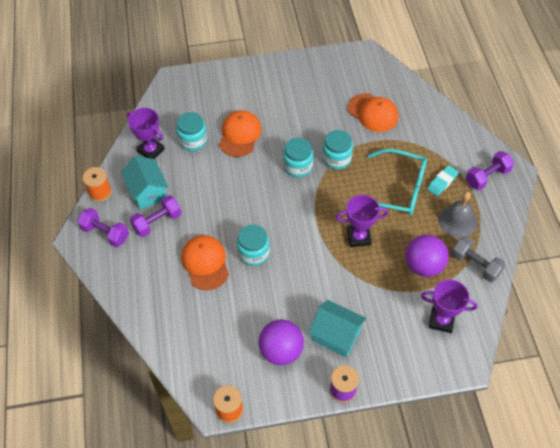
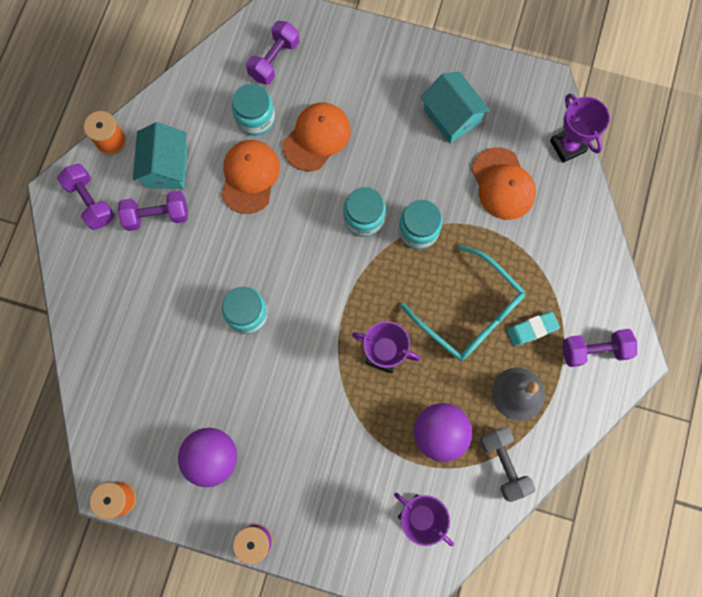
camera: 25 degrees right, 20 degrees up
purple trophy [127,108,165,159] -> purple trophy moved to [550,93,610,163]
orange cap [181,235,229,290] -> orange cap moved to [222,140,280,214]
turquoise house [309,300,366,357] -> turquoise house moved to [420,72,490,143]
none -> purple dumbbell [246,21,300,85]

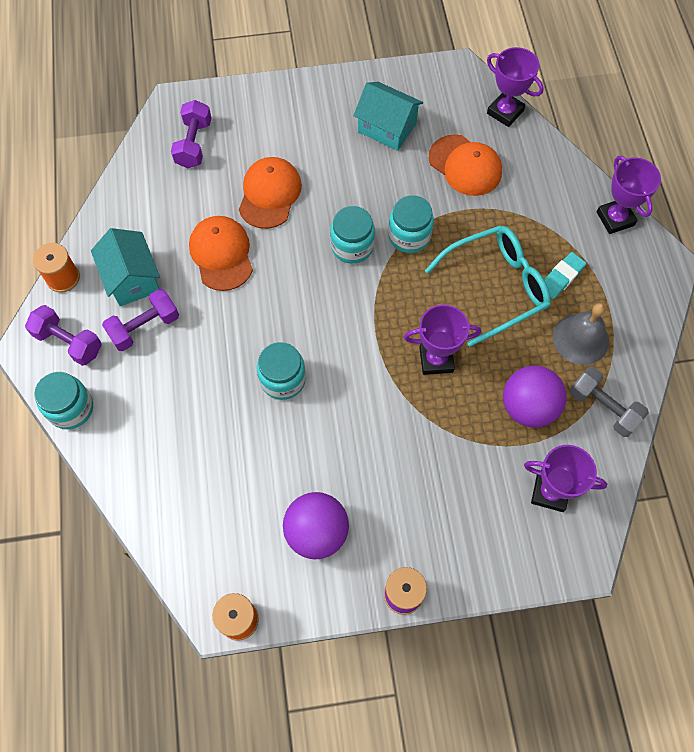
camera: 25 degrees left, 10 degrees down
turquoise jar [232,84,275,136] -> turquoise jar moved to [34,372,93,429]
turquoise glasses [400,245,525,361] -> turquoise glasses turned 45 degrees counterclockwise [425,226,551,347]
purple dumbbell [563,329,637,367] -> none
none -> purple trophy [596,156,661,234]

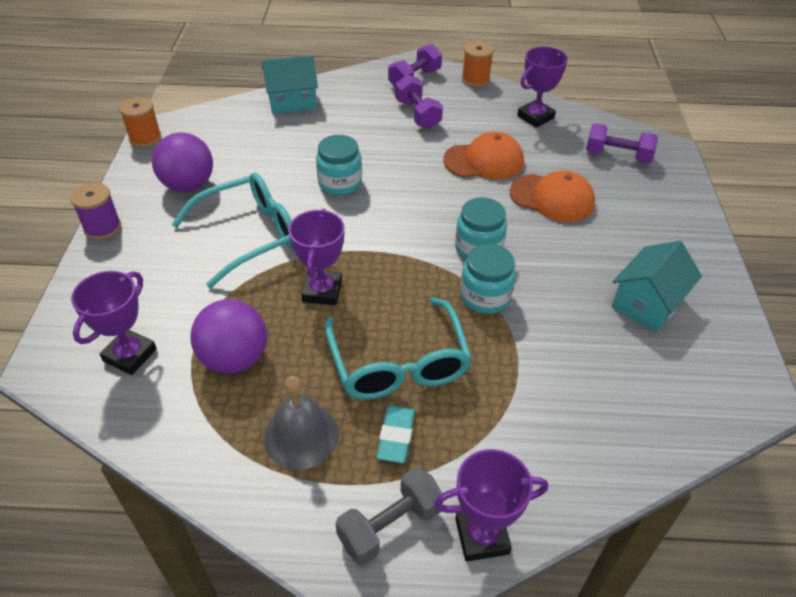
camera: 100 degrees right, 20 degrees down
turquoise jar [34,372,93,429] -> none
turquoise house [91,228,160,306] -> turquoise house moved to [262,55,318,114]
orange cap [429,134,502,196] -> none
purple trophy [487,47,544,127] -> purple trophy moved to [517,47,568,128]
turquoise eraser [544,252,586,299] -> turquoise eraser turned 45 degrees clockwise [376,406,415,463]
grey dumbbell [569,367,649,437] -> grey dumbbell moved to [336,467,443,565]
none -> turquoise glasses [172,173,293,288]

